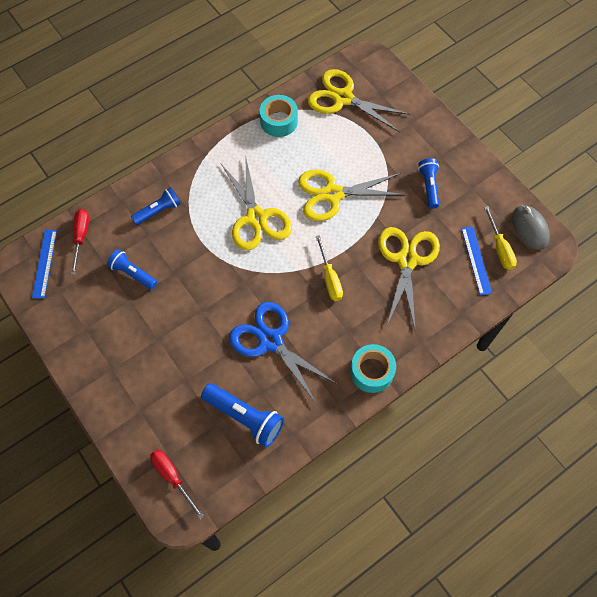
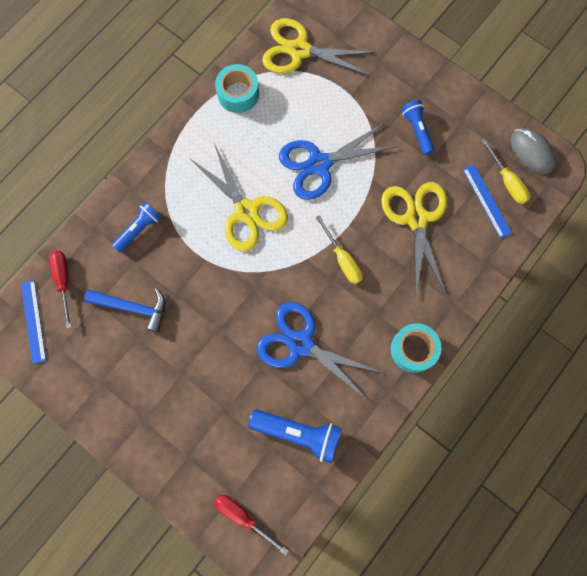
camera: 15 degrees left, 10 degrees up
blue flashlight [107,249,157,290] -> blue hammer [84,288,165,333]
yellow scissors [298,169,406,222] -> blue scissors [279,123,397,200]

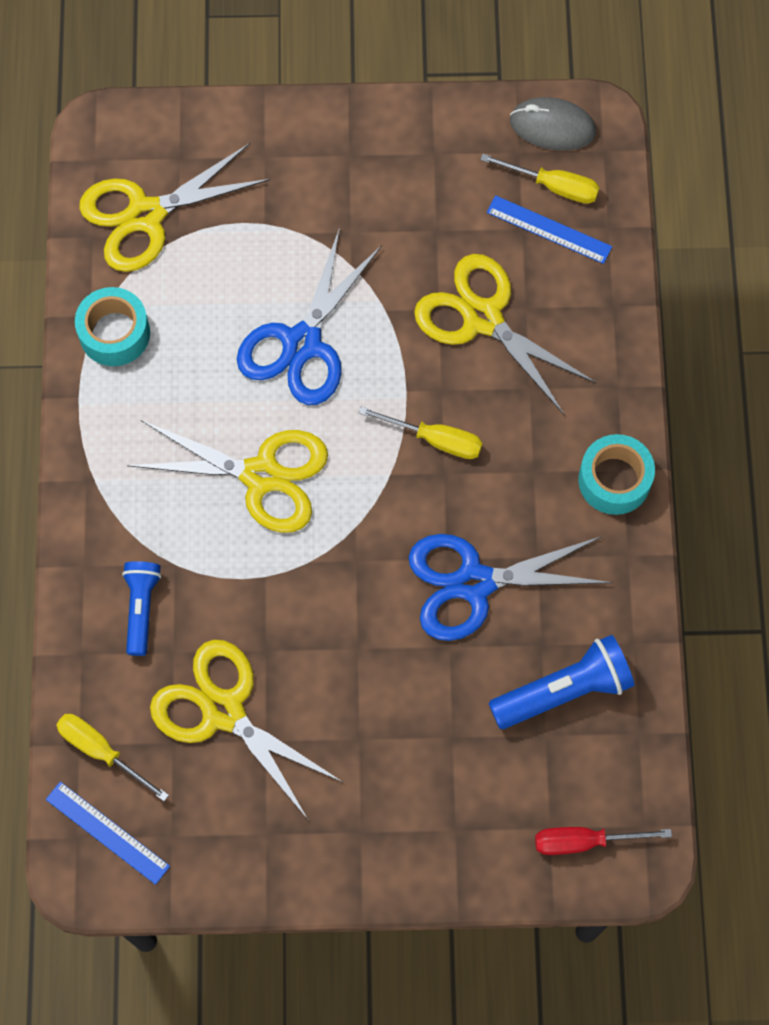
camera: 40 degrees left, 5 degrees down
red screwdriver [49,250,72,328] -> yellow screwdriver [56,714,169,801]
blue hammer [84,288,165,333] -> yellow scissors [150,640,342,821]
blue flashlight [401,100,435,155] -> none

